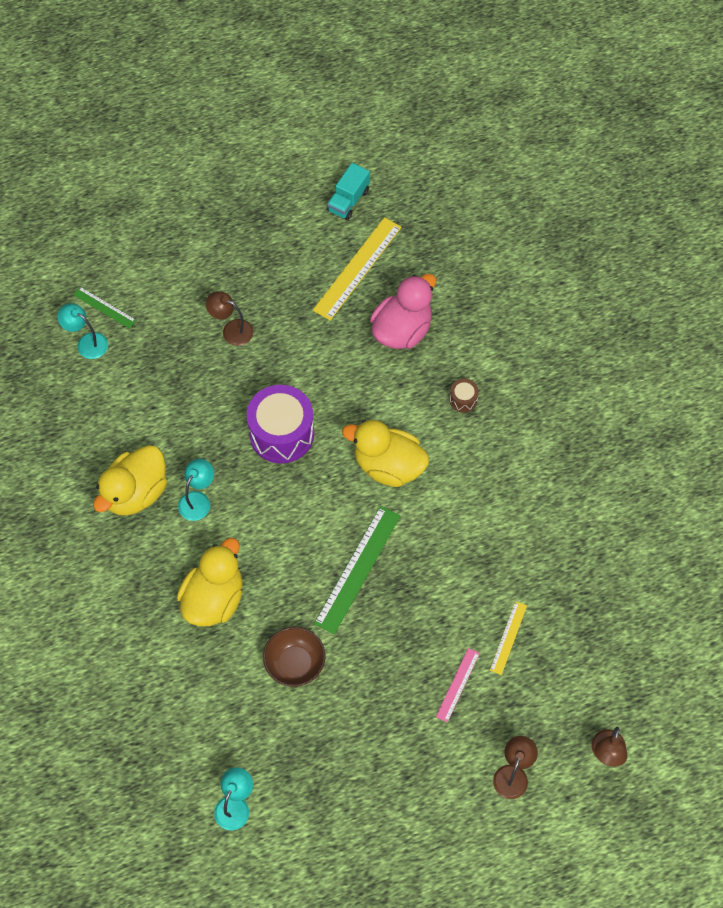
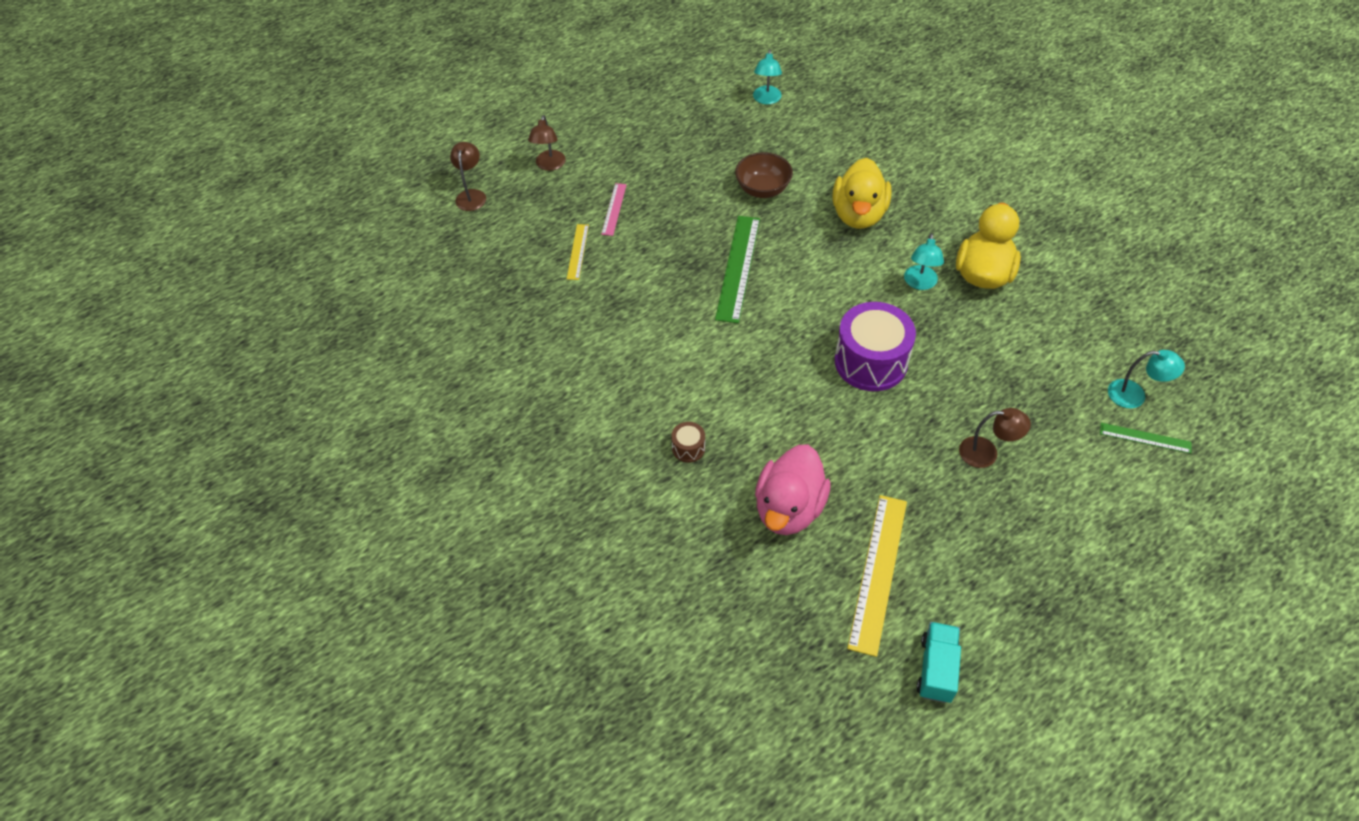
camera: 165 degrees right, 10 degrees down
yellow duck [342,420,429,487] -> none

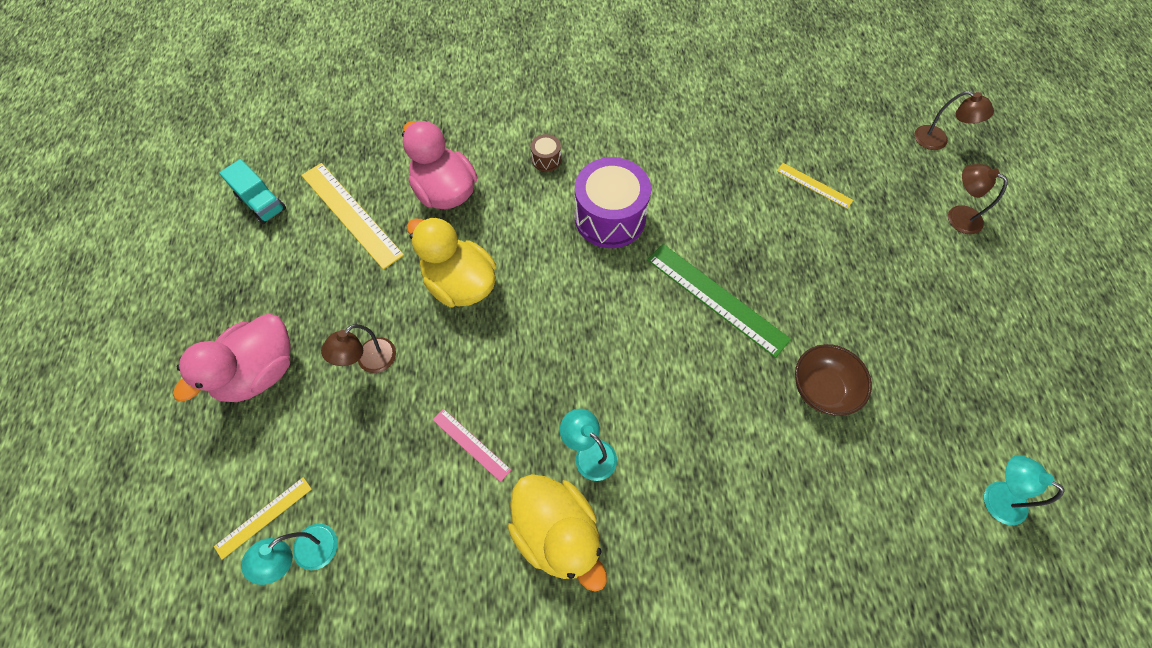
camera: 120 degrees right, 10 degrees up
pink ruler [601,183,627,236] -> pink ruler moved to [432,409,511,482]
yellow duck [833,158,891,229] -> yellow duck moved to [407,217,496,308]
purple drum [835,302,916,391] -> purple drum moved to [575,157,651,248]
green ruler [1100,423,1192,454] -> yellow ruler [214,477,312,559]
none -> pink duck [173,314,291,402]

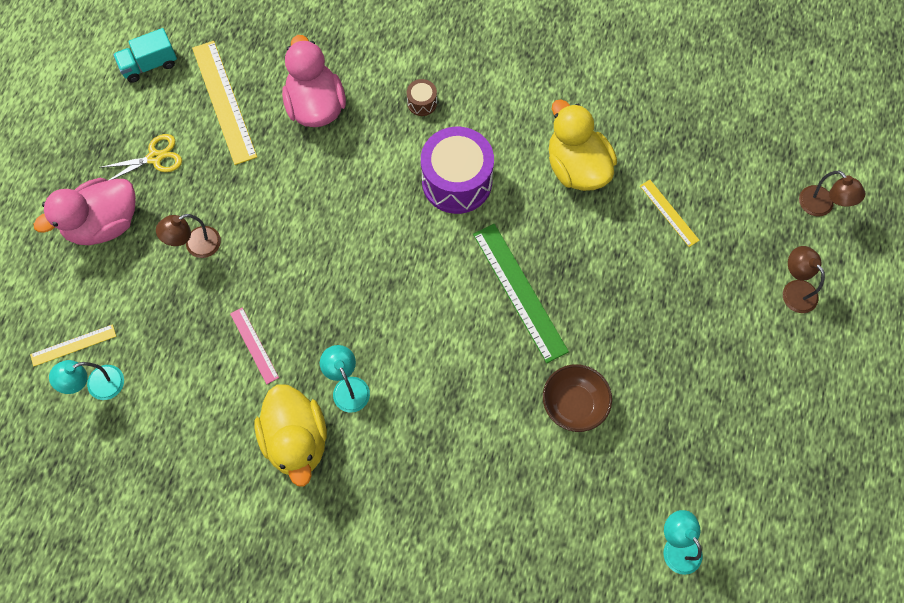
camera: 20 degrees right, 5 degrees up
turquoise truck [219,159,286,224] -> turquoise truck turned 90 degrees clockwise [113,28,177,83]
yellow duck [407,217,496,308] -> yellow duck moved to [549,99,617,191]
none -> yellow scissors [99,134,182,180]

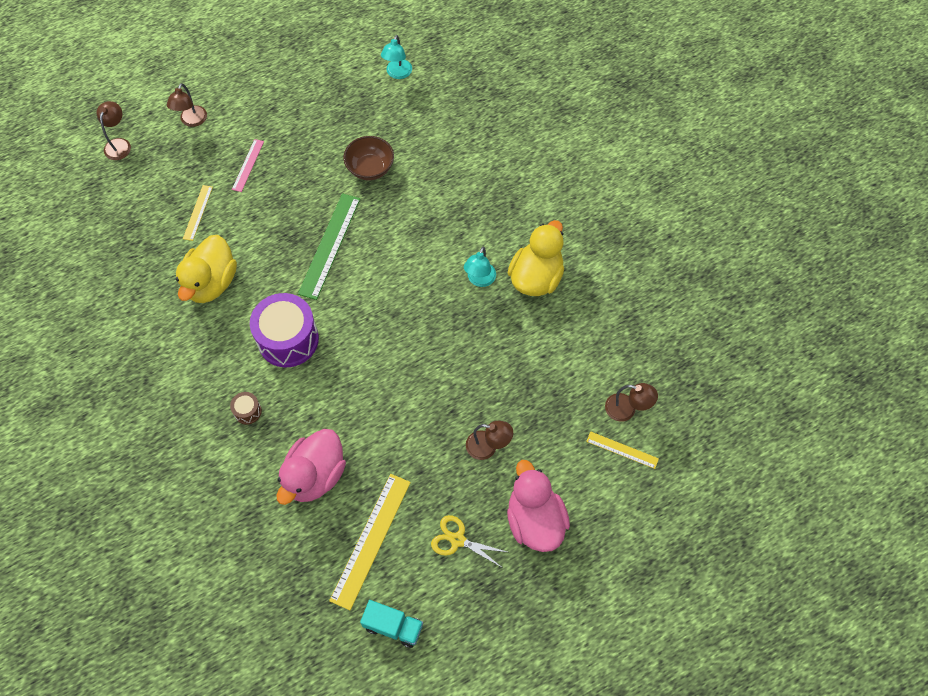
camera: 135 degrees left, 5 degrees down
pink duck [34,178,136,245] -> pink duck turned 120 degrees counterclockwise [507,460,570,552]
turquoise lamp [49,360,124,400] -> brown lamp [605,383,658,422]
pink ruler [230,308,279,384] -> pink ruler moved to [232,139,264,192]

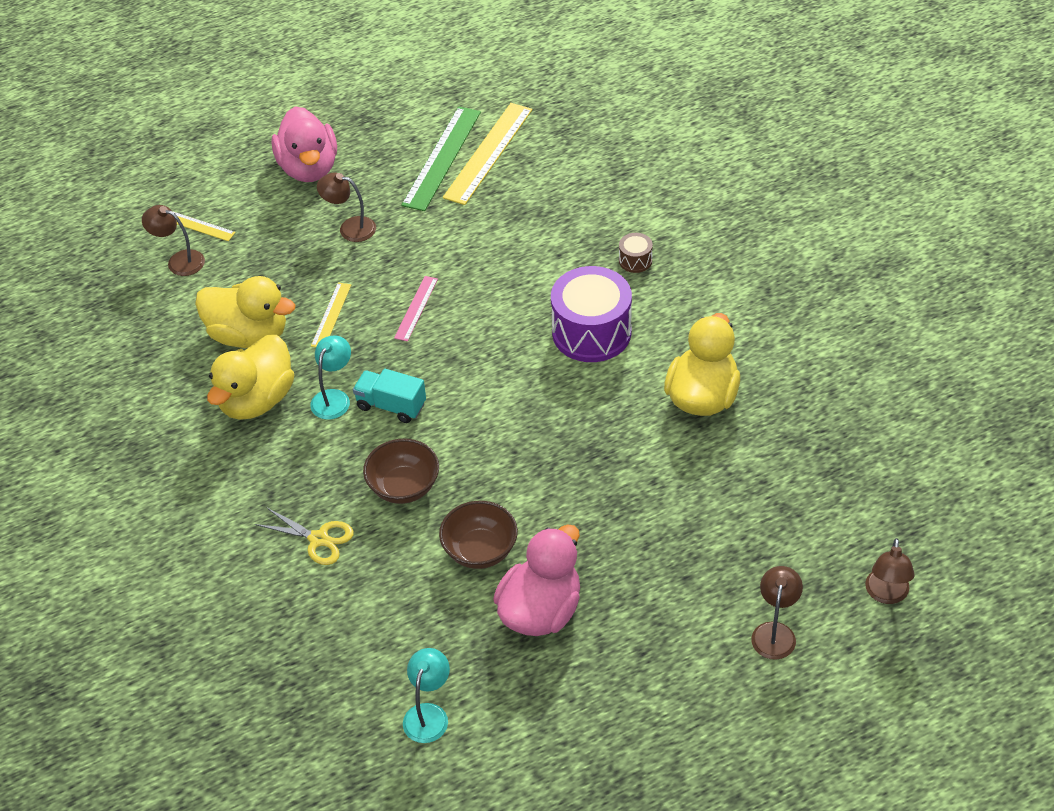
camera: 175 degrees left, 15 degrees down
yellow ruler [183,185,213,241] -> yellow ruler moved to [311,282,351,347]
pink ruler [232,139,264,192] -> pink ruler moved to [394,276,438,342]
pink duck [277,429,346,505] -> pink duck moved to [493,524,580,636]
green ruler [298,193,360,300] -> green ruler moved to [401,106,481,211]
turquoise truck [360,600,423,648] -> turquoise truck moved to [353,369,426,423]
yellow scissors [431,515,507,567] -> yellow scissors moved to [255,507,354,565]
none -> yellow duck [195,276,296,348]
none -> brown bowl [363,439,439,504]

